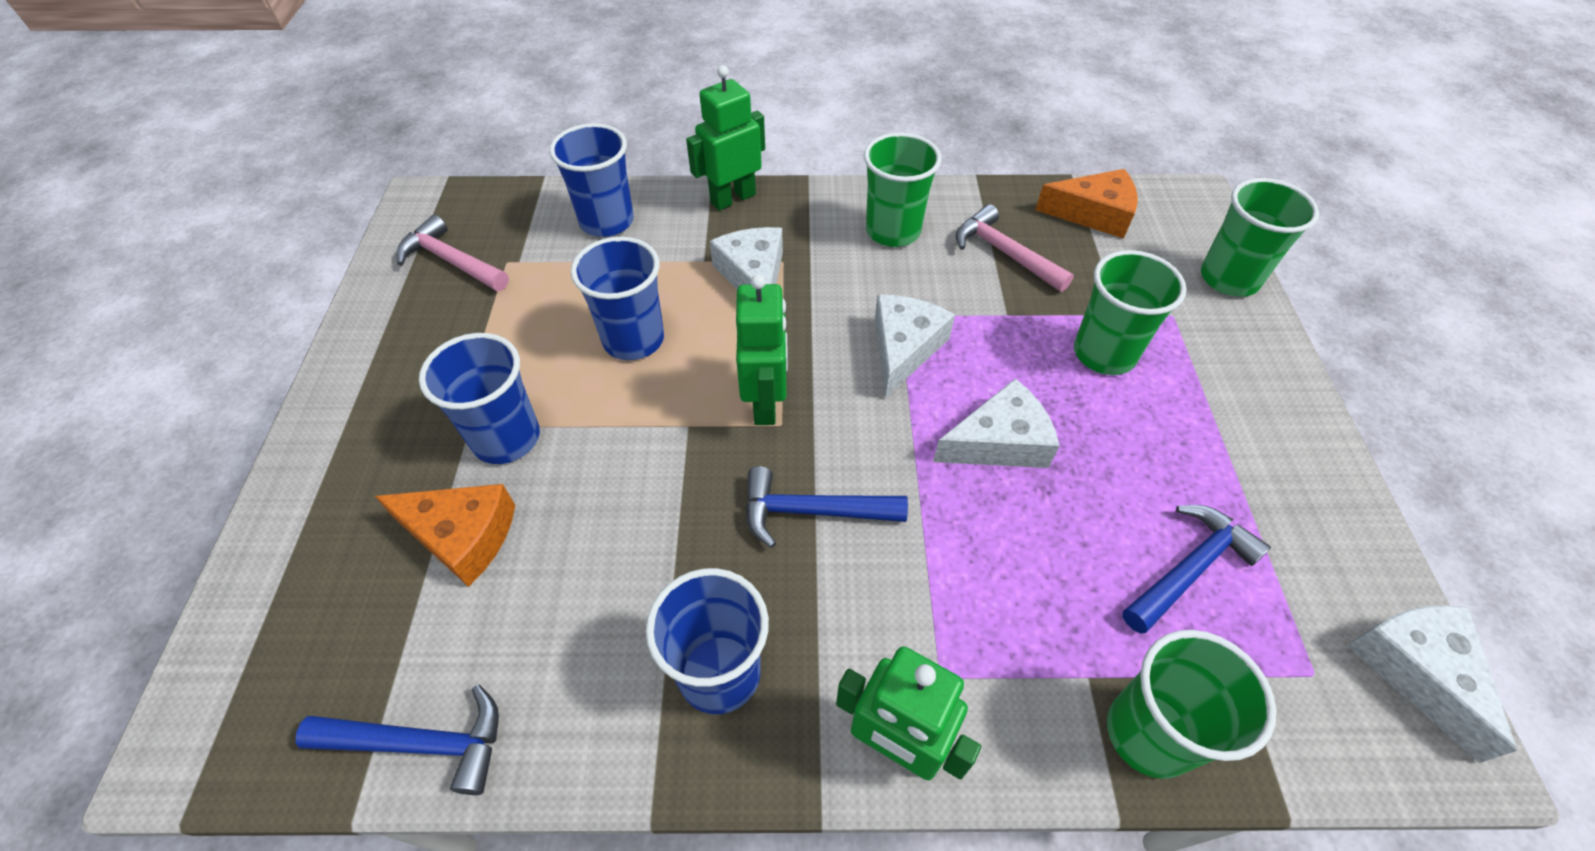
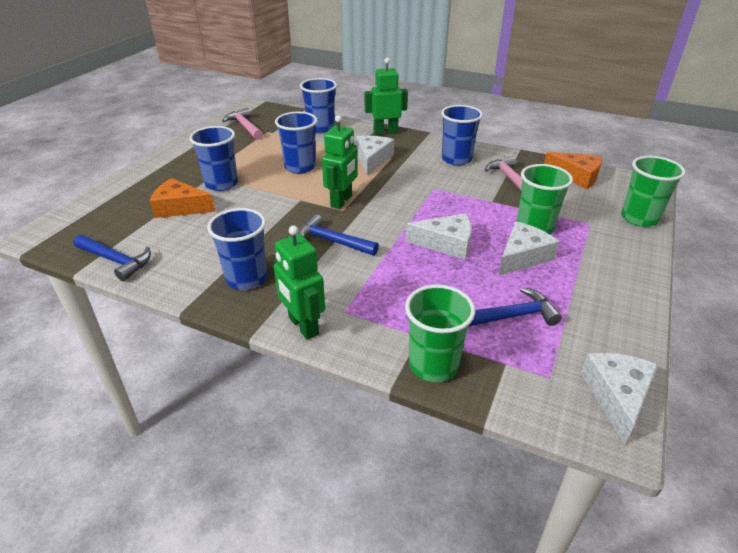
camera: 25 degrees right, 15 degrees down
orange cheese [375,484,515,587] -> orange cheese turned 150 degrees clockwise [150,178,215,218]
green cup [864,132,941,247] -> blue cup [441,105,483,166]
white cheese [875,295,955,398] -> white cheese moved to [498,221,559,276]

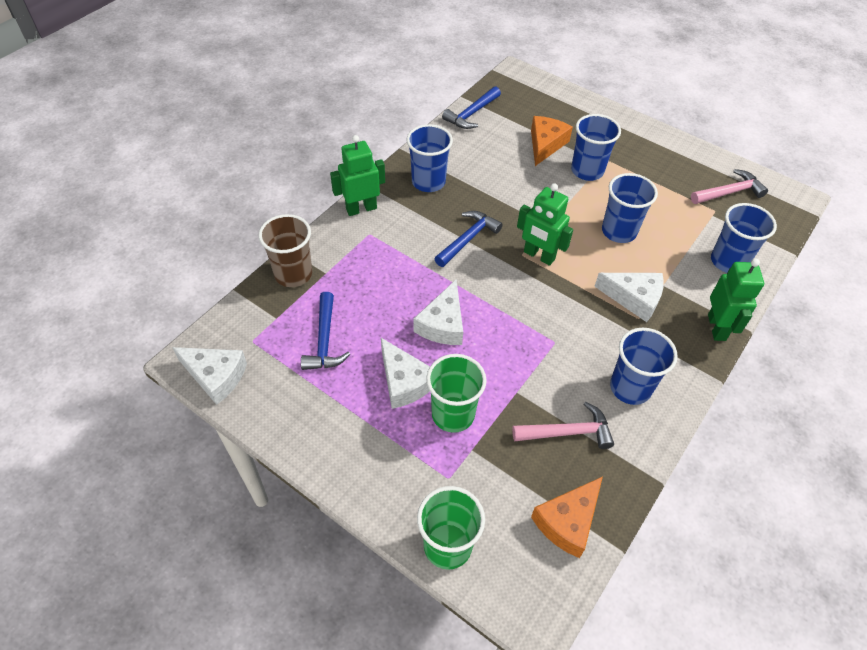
camera: 100 degrees right, 15 degrees up
green cup [405,285,475,382] -> brown cup [258,214,312,287]

